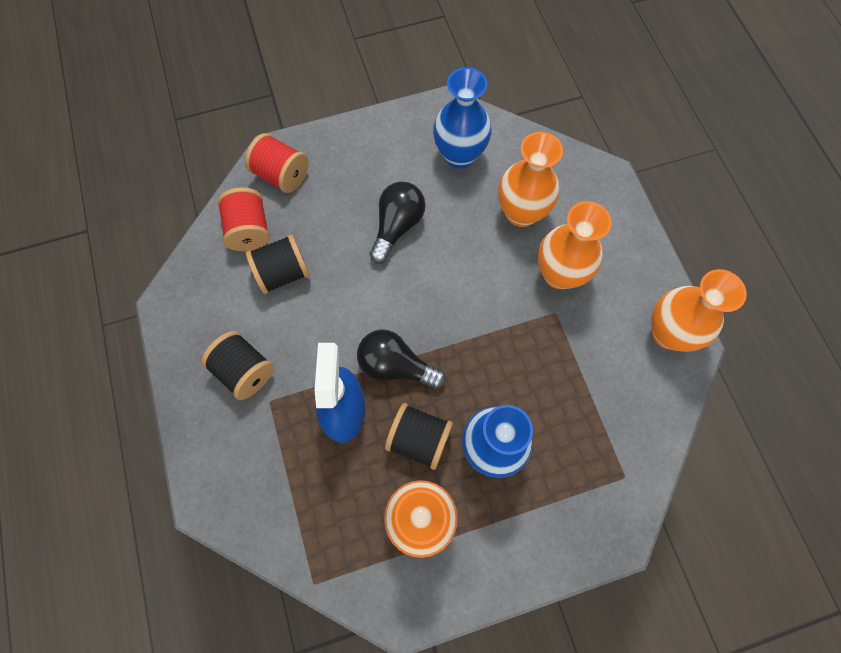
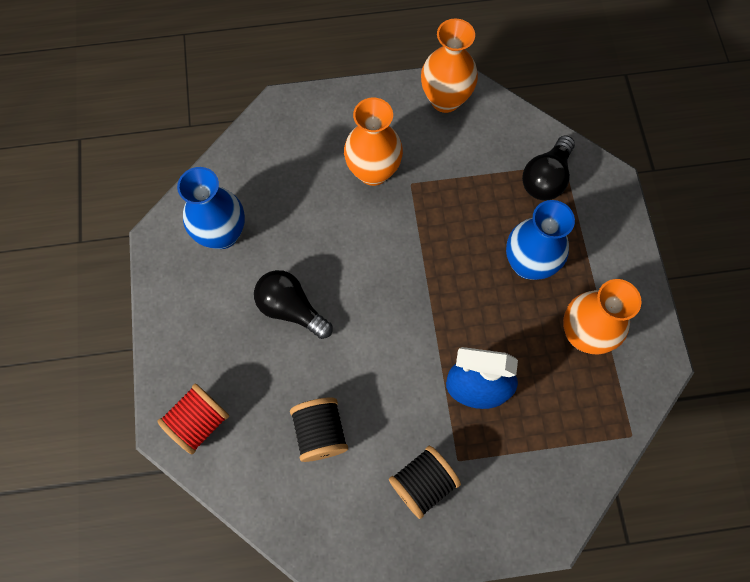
camera: 80 degrees left, 0 degrees up
red spool [217,187,270,251] -> none
black light bulb [357,329,446,389] -> black light bulb moved to [522,135,575,201]
black spool [385,403,453,470] -> none
orange vase [498,132,563,227] -> none

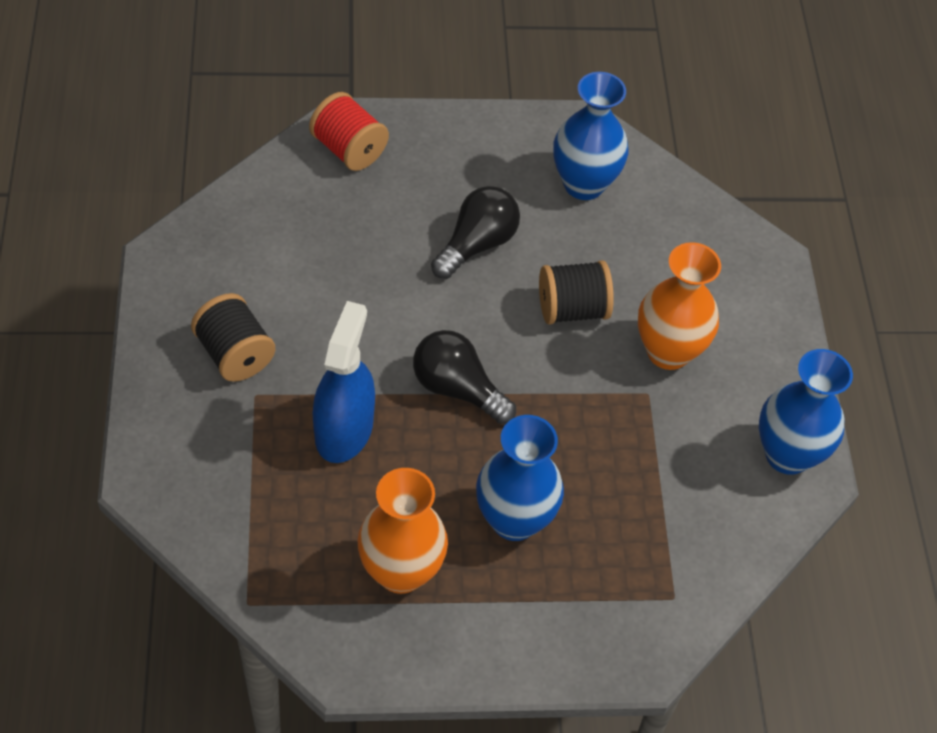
camera: 90 degrees right, 15 degrees down
black spool [290,397,348,462] -> black spool moved to [539,260,614,325]
orange vase [421,18,478,113] -> blue vase [759,349,853,475]
black light bulb [522,135,575,201] -> black light bulb moved to [413,330,516,424]

